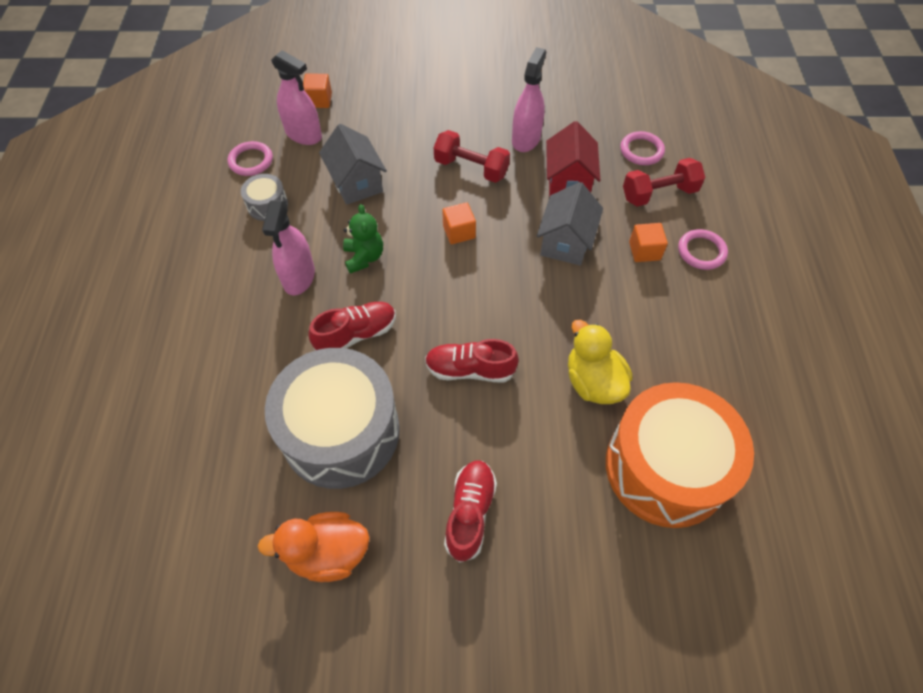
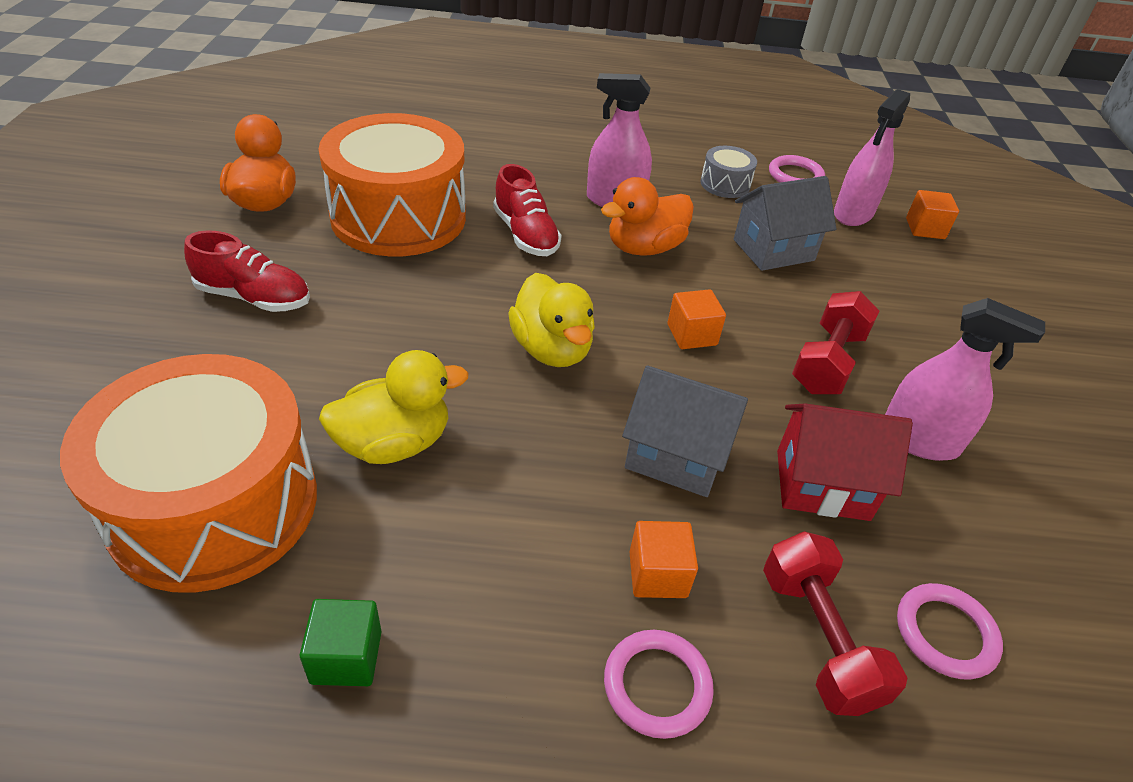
camera: 90 degrees right, 15 degrees down
grey drum [265,348,400,489] -> orange drum [319,113,466,256]
green teddy bear [343,204,383,274] -> orange duck [601,177,694,256]
red shoe [425,339,519,383] -> none
none -> green cube [300,599,382,686]
none -> yellow duck [508,273,595,367]

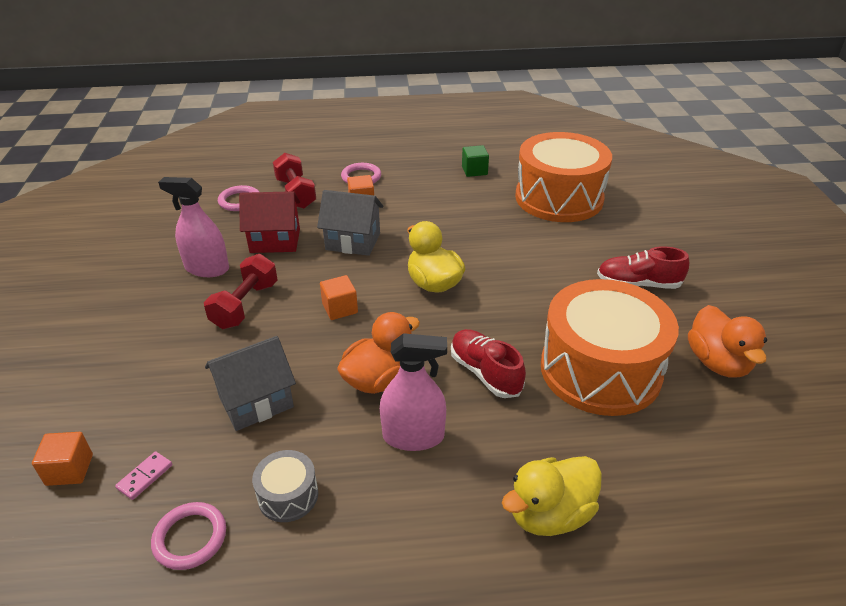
camera: 175 degrees right, 5 degrees down
yellow duck [319,350,469,464] -> yellow duck moved to [502,456,602,536]
pink spray bottle [834,89,910,226] -> pink domino [115,451,172,500]

